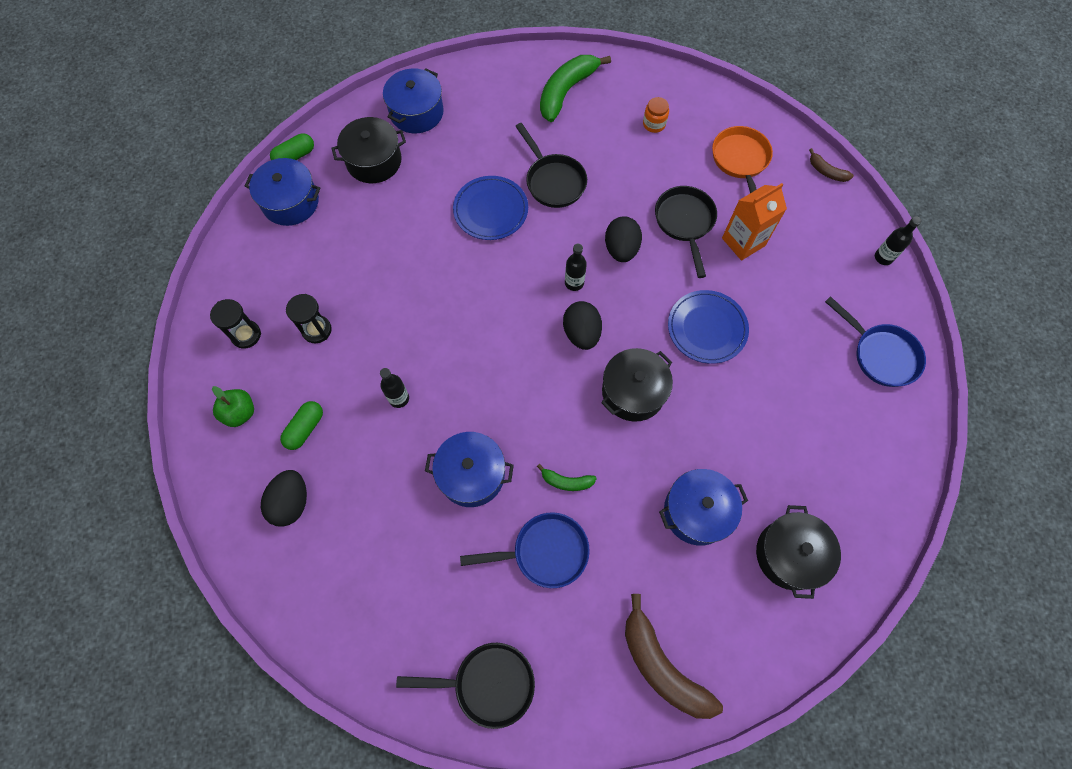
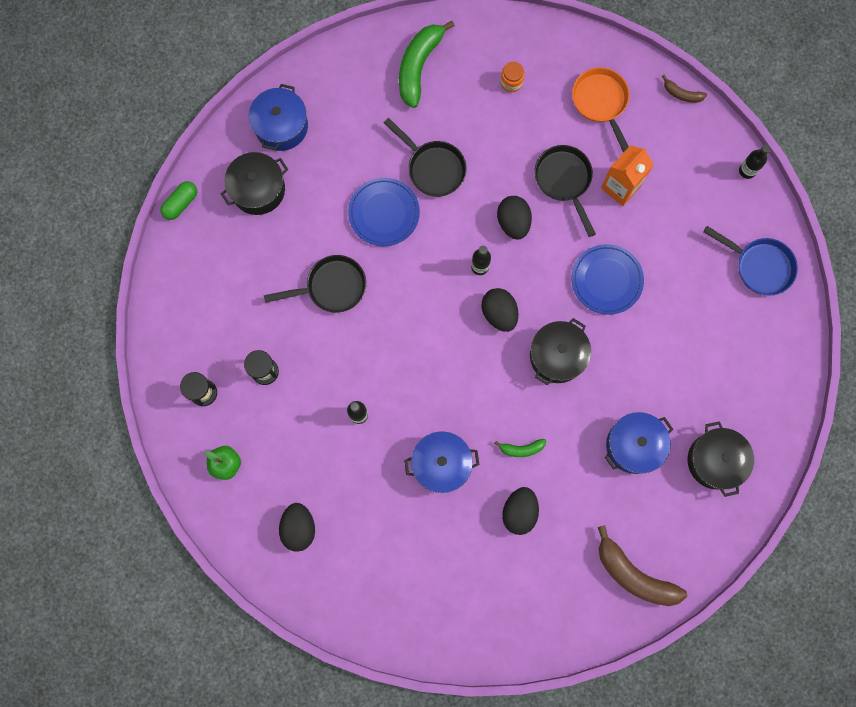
camera: 15 degrees left, 10 degrees up
blue pot [245,158,321,226] -> none
green capsule [280,401,323,450] -> none
black pan [396,643,535,729] -> black pan moved to [264,255,366,313]
blue pan [460,512,590,588] -> black egg [502,487,539,535]

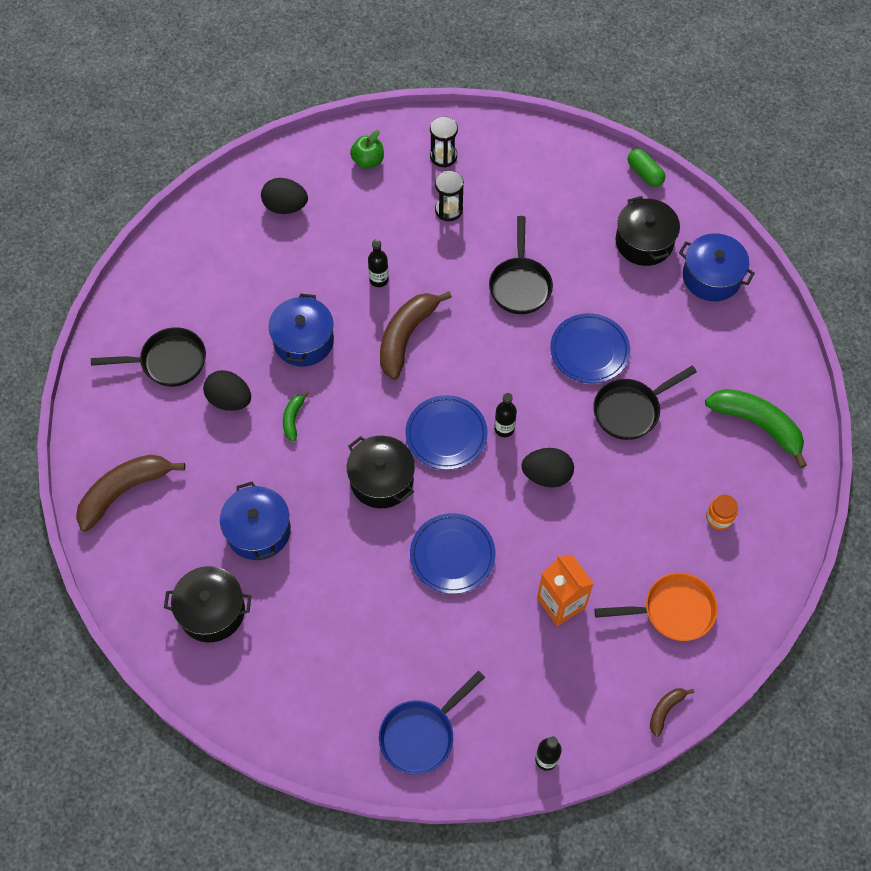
camera: 105 degrees right, 15 degrees down
black egg [482,288,518,332] -> blue plate [405,395,488,470]
black pan [534,145,596,237] -> black pan moved to [91,327,206,387]
none -> brown banana [380,291,452,380]

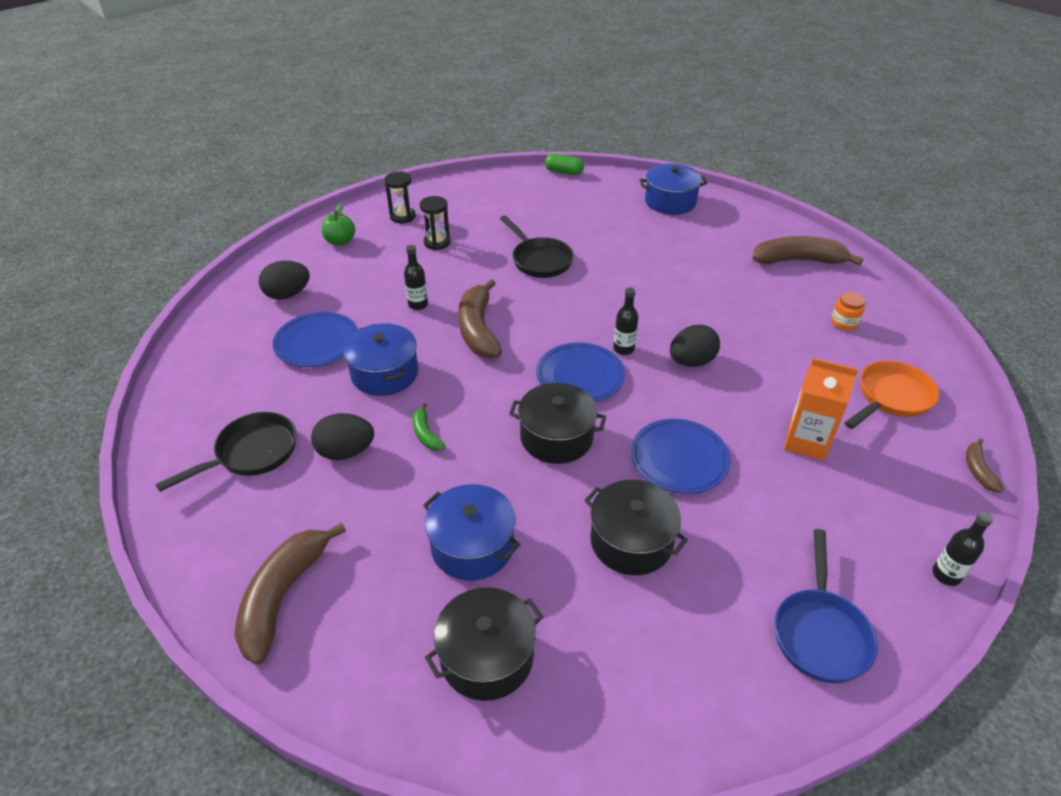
camera: 35 degrees left, 20 degrees down
blue plate [550,313,630,384] -> blue plate moved to [273,312,358,367]
black pan [593,366,697,440] -> none
black pot [615,196,680,266] -> black pot moved to [584,480,688,575]
green banana [705,389,807,468] -> brown banana [753,236,863,266]

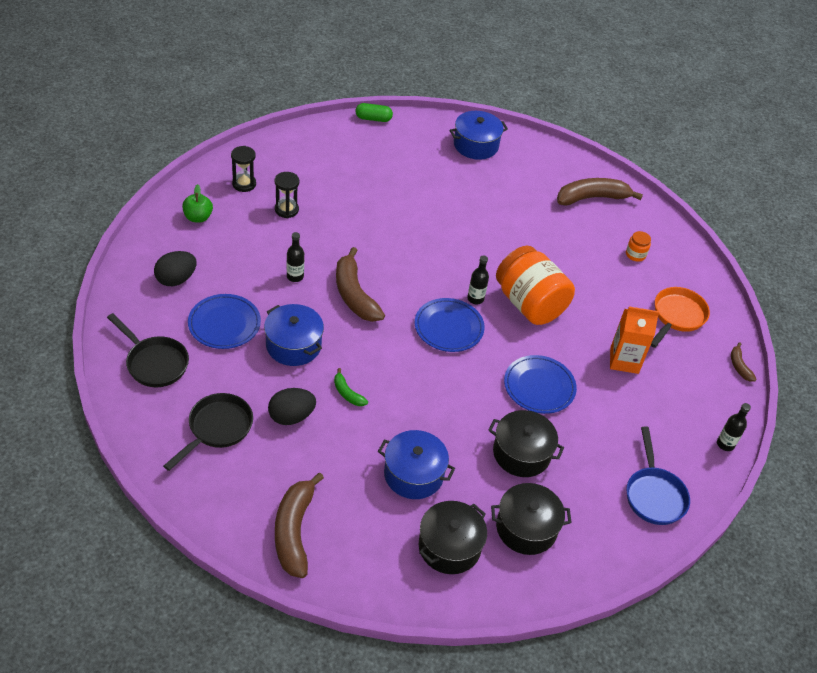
camera: 20 degrees left, 5 degrees up
black pan [500,215,574,278] -> black pan moved to [107,313,189,387]
black pot [509,383,606,464] -> black pot moved to [491,483,572,555]
black egg [670,325,720,367] -> orange jar [496,246,575,325]

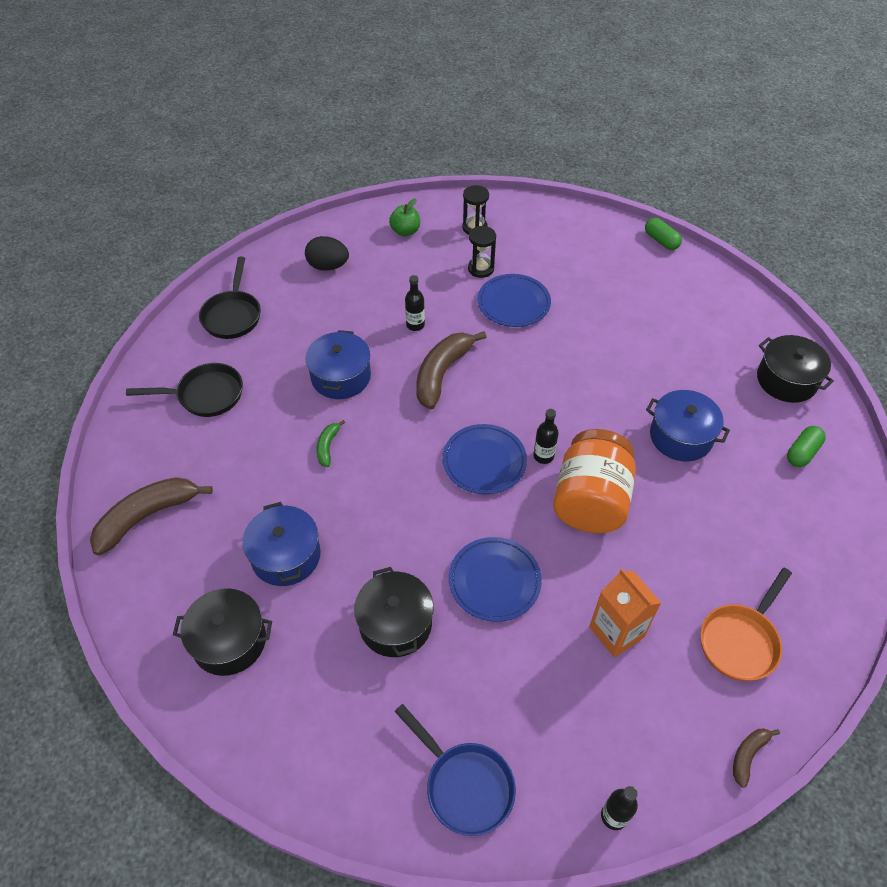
camera: 55 degrees right, 5 degrees up
blue plate [188,294,261,349] -> blue plate moved to [477,274,551,327]
black egg [268,388,316,425] -> none
blue pot [450,111,508,160] -> blue pot moved to [646,390,730,461]
black pot [491,483,572,555] -> black pot moved to [757,335,834,403]
brown banana [557,178,643,206] -> green capsule [787,426,826,467]
orange jar [626,231,651,262] -> none
blue pan [626,426,690,525] -> blue pan turned 90 degrees counterclockwise [394,704,516,836]
orange pan [650,287,710,348] -> orange pan turned 135 degrees clockwise [700,568,792,681]

